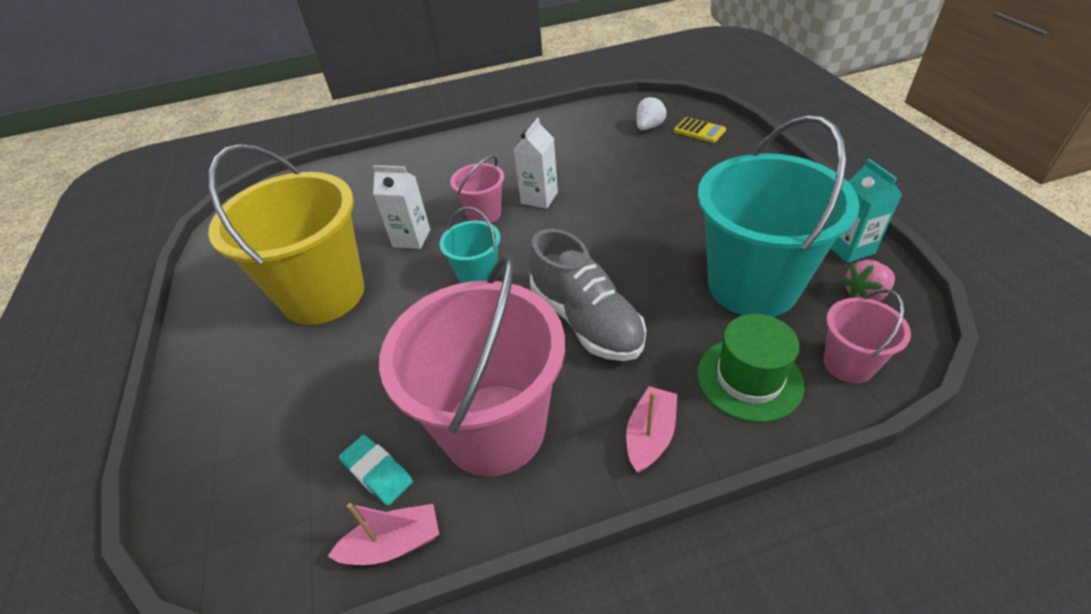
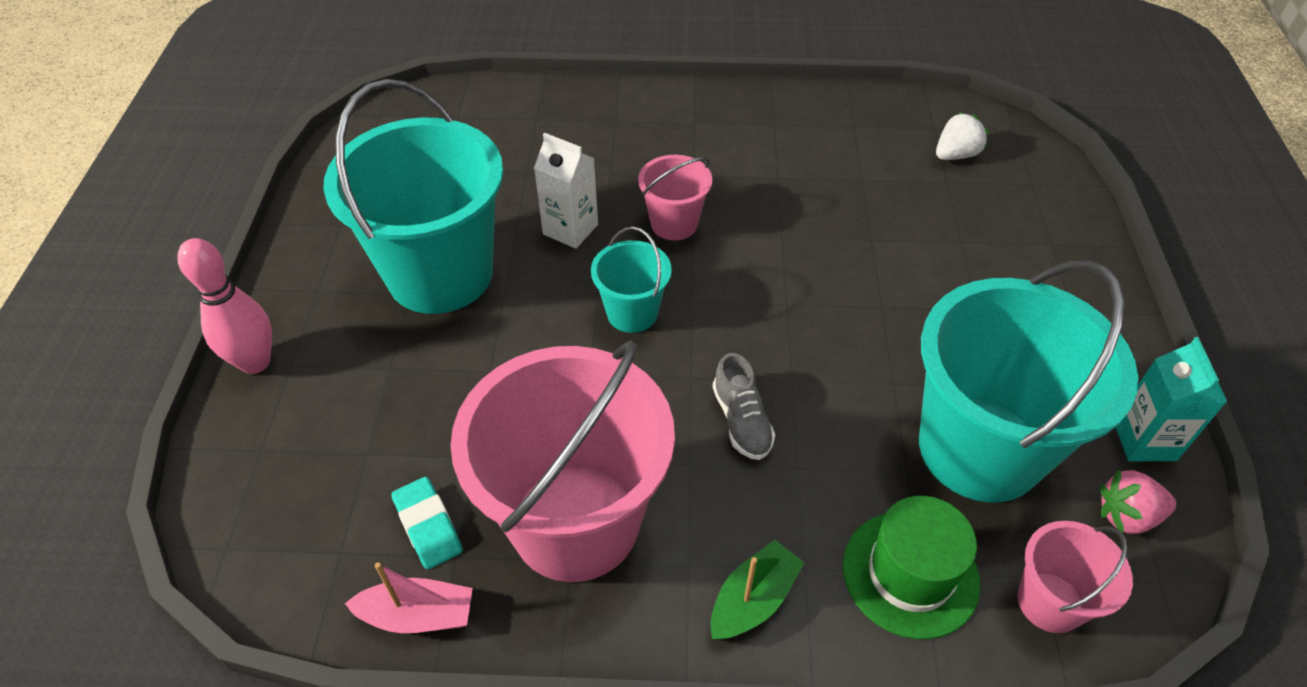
camera: 15 degrees right, 5 degrees up
yellow bucket [208,144,364,325] -> turquoise bucket [323,79,503,314]
white carton [514,118,558,209] -> none
grey shoe [529,229,646,361] -> grey shoe [713,353,775,460], size x0.53
pink boat [626,386,677,473] -> green boat [711,540,805,640]
yellow calculator [674,117,726,143] -> none
none -> pink bowling pin [177,238,272,374]

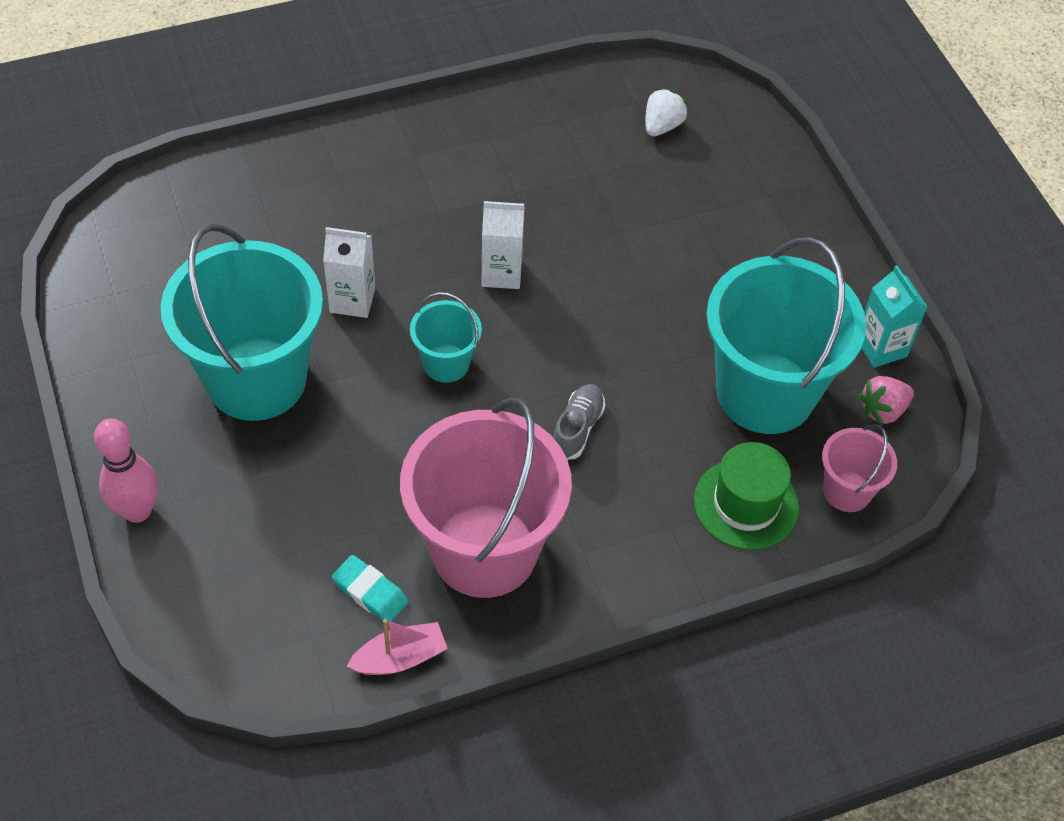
camera: 25 degrees left, 5 degrees up
pink bucket [638,155,712,240] -> none
green boat [711,540,805,640] -> none
grey shoe [713,353,775,460] -> grey shoe turned 120 degrees counterclockwise [553,384,605,460]
none -> white carton [481,201,525,289]

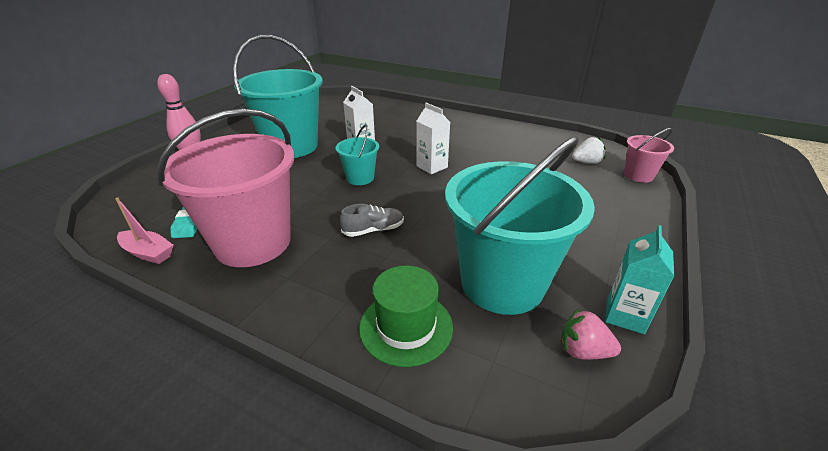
camera: 50 degrees right, 20 degrees down
pink bucket [822,424,897,512] -> pink bucket moved to [624,128,674,183]

